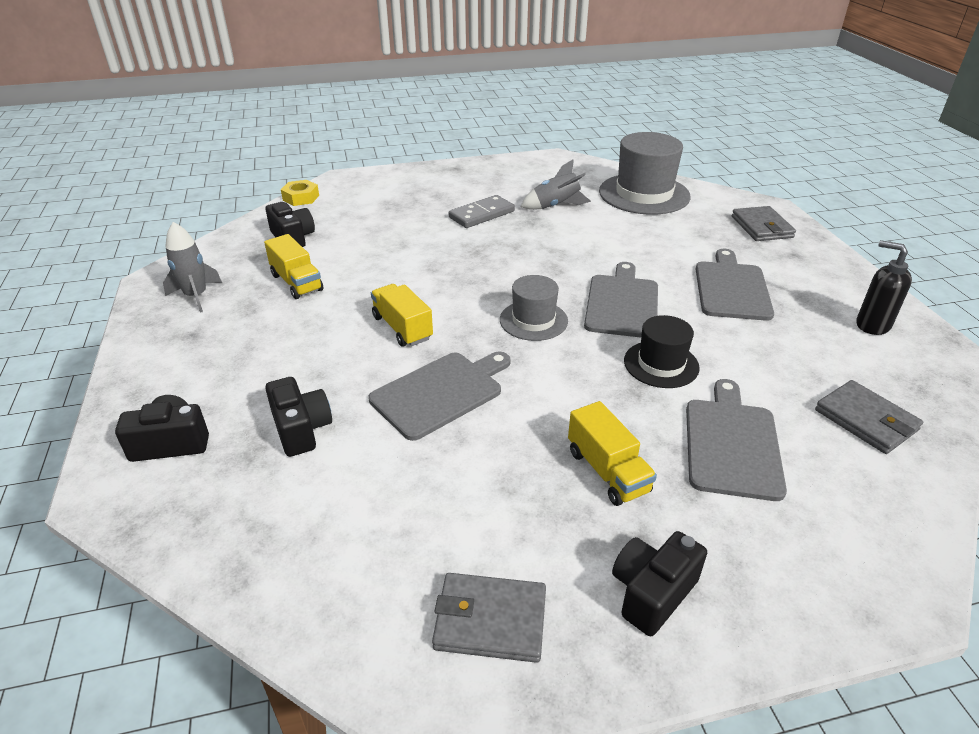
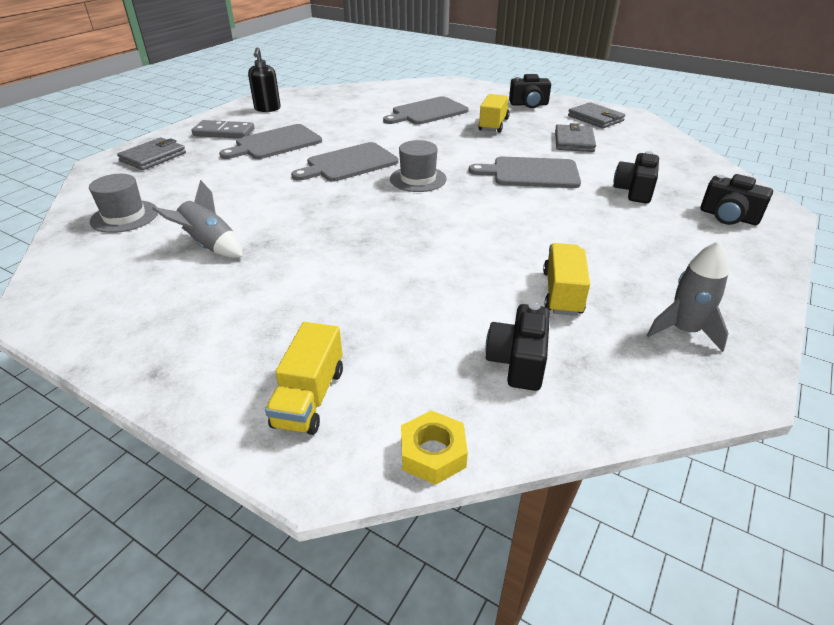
camera: 135 degrees left, 0 degrees up
yellow truck [371,284,433,347] -> yellow truck moved to [265,322,343,435]
grey domino [449,195,515,228] -> grey domino moved to [192,120,254,138]
grey hat [599,132,691,215] -> grey hat [89,174,158,233], size x0.58
black hat [624,315,700,388] -> none
grey wallet [815,380,923,454] -> grey wallet moved to [555,123,596,152]

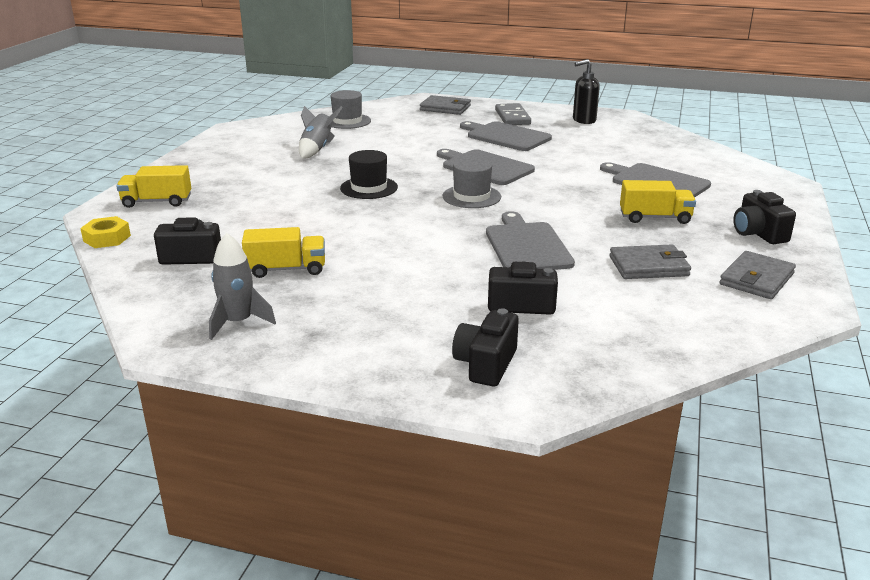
camera: 75 degrees right, 10 degrees down
none -> black hat [340,150,398,199]

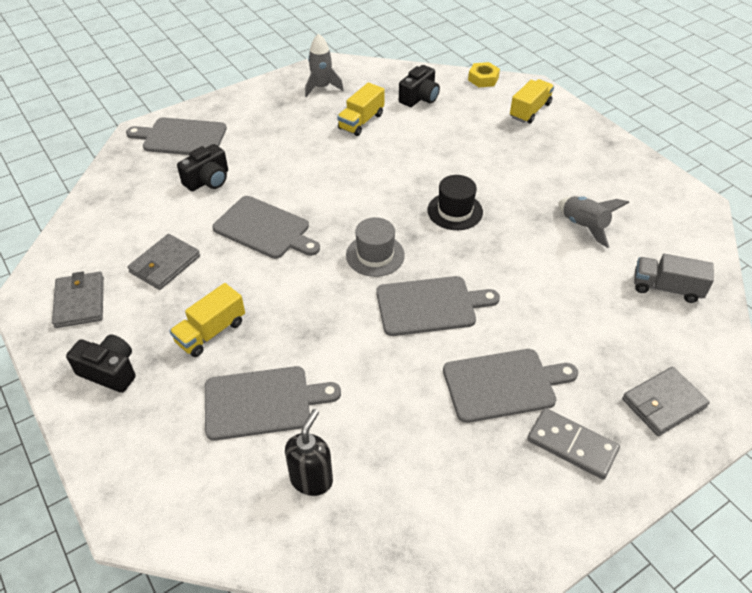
camera: 130 degrees right, 20 degrees up
grey hat [331,90,371,129] -> grey truck [634,254,714,303]
black camera [452,308,519,386] -> grey cutting board [126,118,227,155]
black soap dispenser [573,59,600,124] -> black soap dispenser moved to [285,409,333,496]

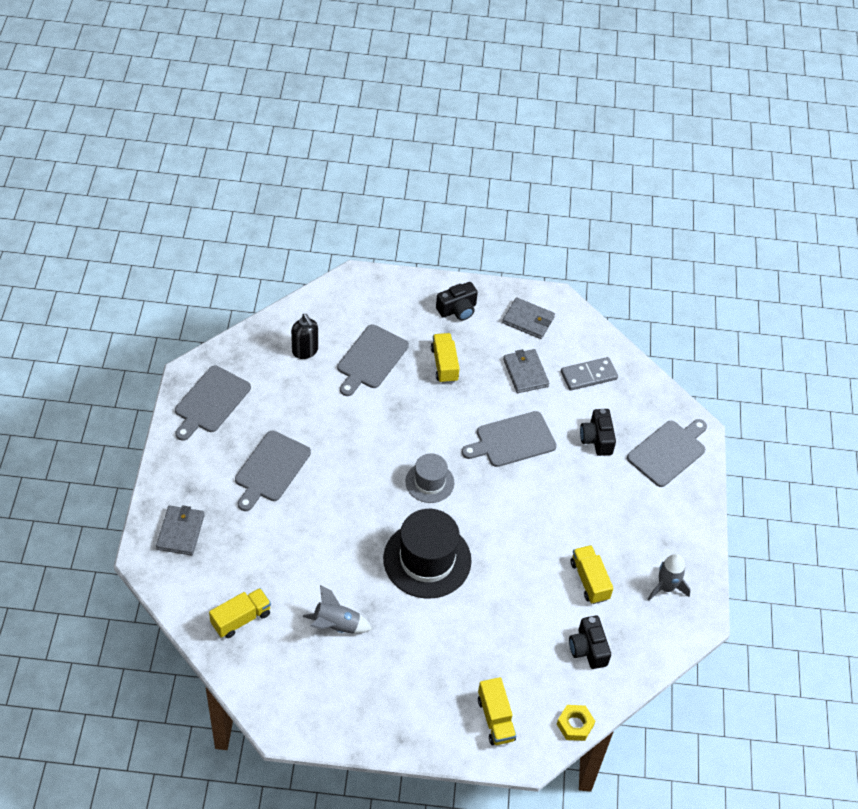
camera: 125 degrees right, 5 degrees up
grey cutting board [376,276,500,336] -> grey cutting board moved to [175,366,251,441]
black hat [428,175,483,230] -> black hat [383,509,472,599], size x1.74
grey domino [527,408,620,480] -> grey domino moved to [561,357,618,391]
grey truck [634,254,714,303] -> yellow truck [209,588,271,638]

